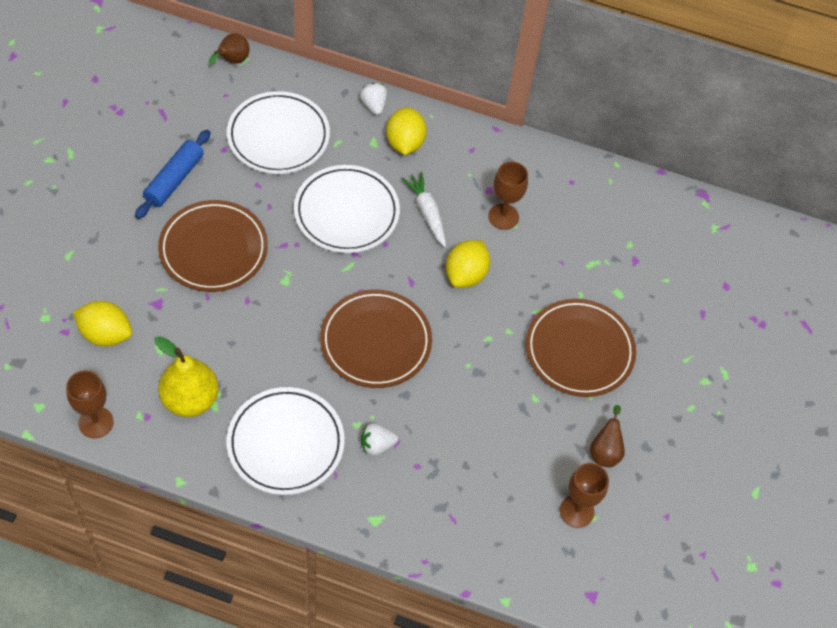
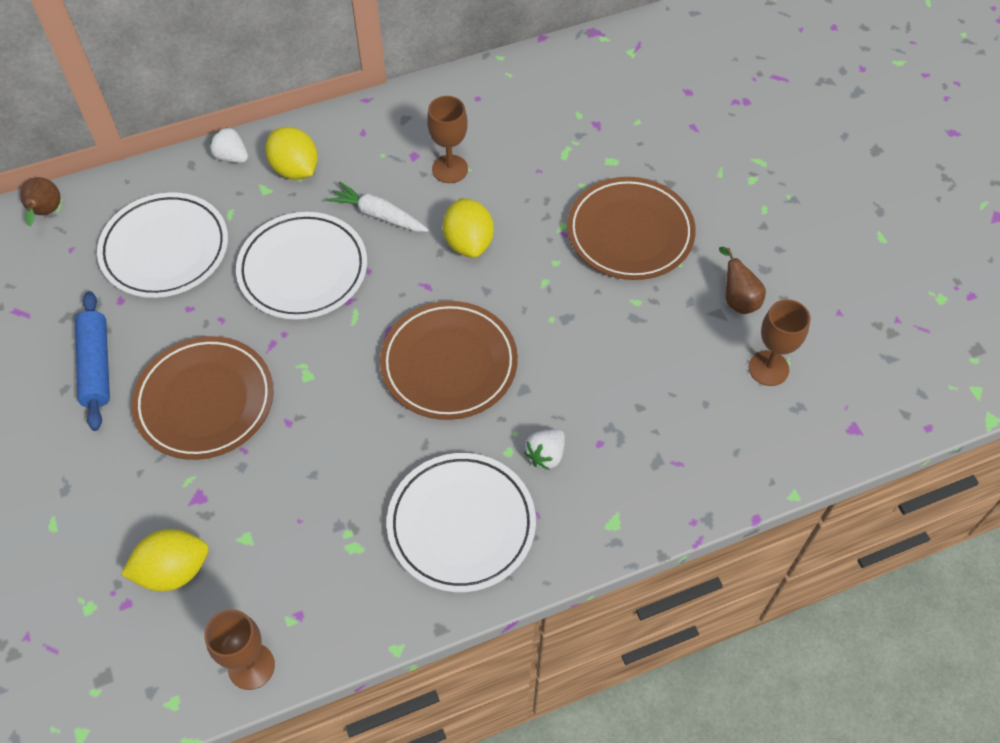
camera: 35 degrees left, 0 degrees up
yellow pear [155,336,219,417] -> none

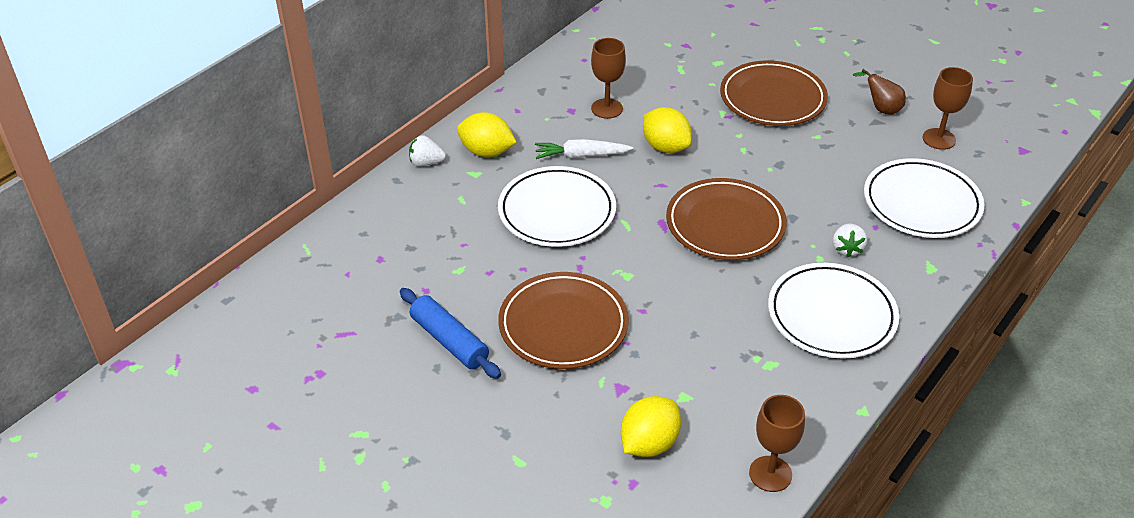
camera: 30 degrees left, 15 degrees down
brown pear [20,177,61,226] -> none
white plate [97,192,228,298] -> white plate moved to [864,158,984,238]

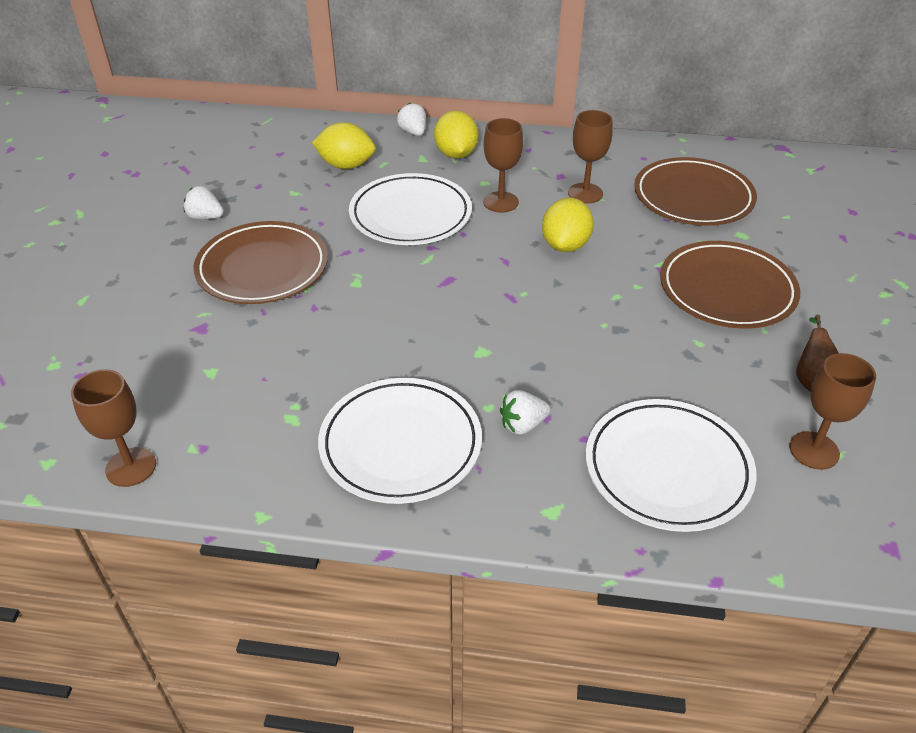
camera: 60 degrees right, 0 degrees up
blue rolling pin [400,288,501,379] -> white strawberry [184,186,224,220]
white carrot [535,139,633,159] -> brown goblet [483,118,523,213]
yellow lemon [621,396,681,457] -> yellow lemon moved to [312,122,375,169]
brown plate [666,178,787,260] -> brown plate moved to [634,157,757,226]

